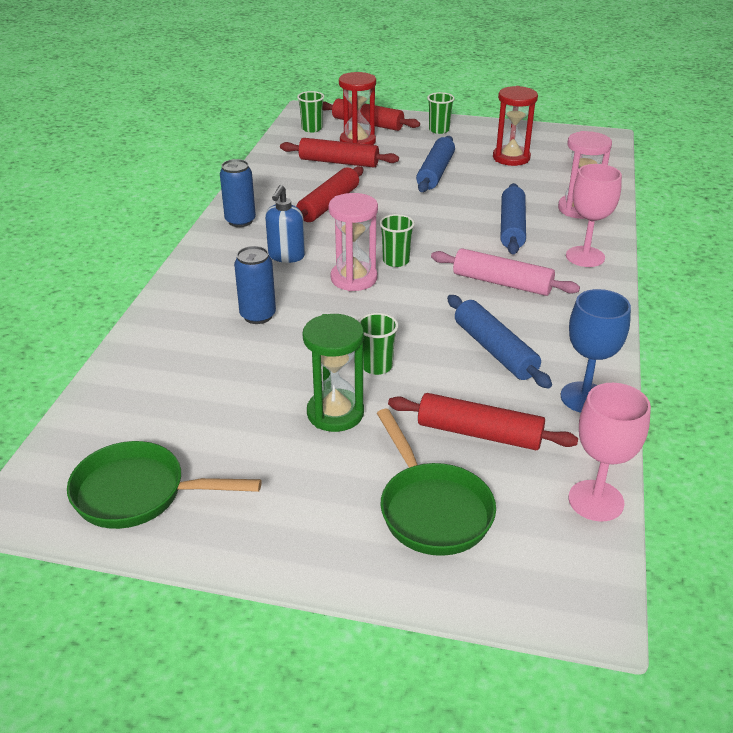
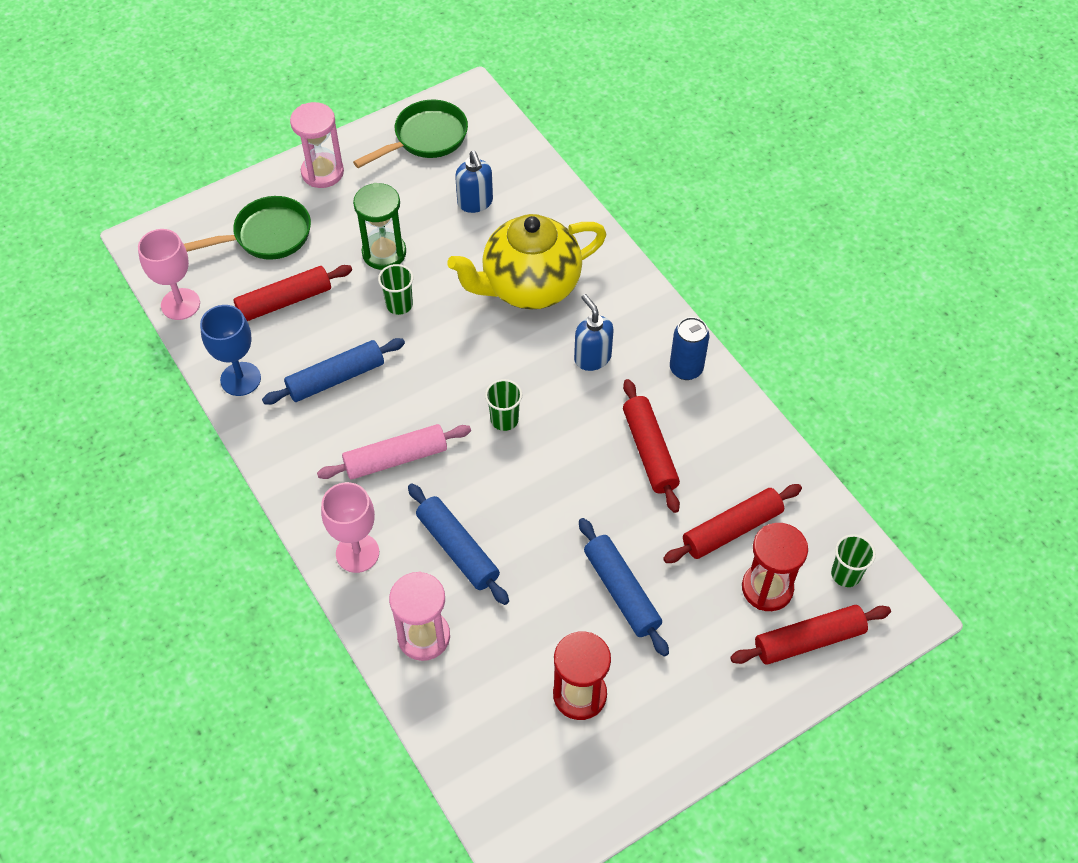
camera: 135 degrees right, 20 degrees up
blue can [234,246,276,324] -> yellow teapot [447,214,606,309]
pink hourglass [329,193,378,291] -> pink hourglass moved to [290,102,344,188]
green pan [377,409,496,556] -> green pan turned 135 degrees clockwise [184,196,311,260]
green cup [427,92,455,134] -> none
blue rolling pin [447,295,552,388] -> blue rolling pin turned 45 degrees counterclockwise [262,338,405,405]
none -> blue soap dispenser [455,151,493,213]

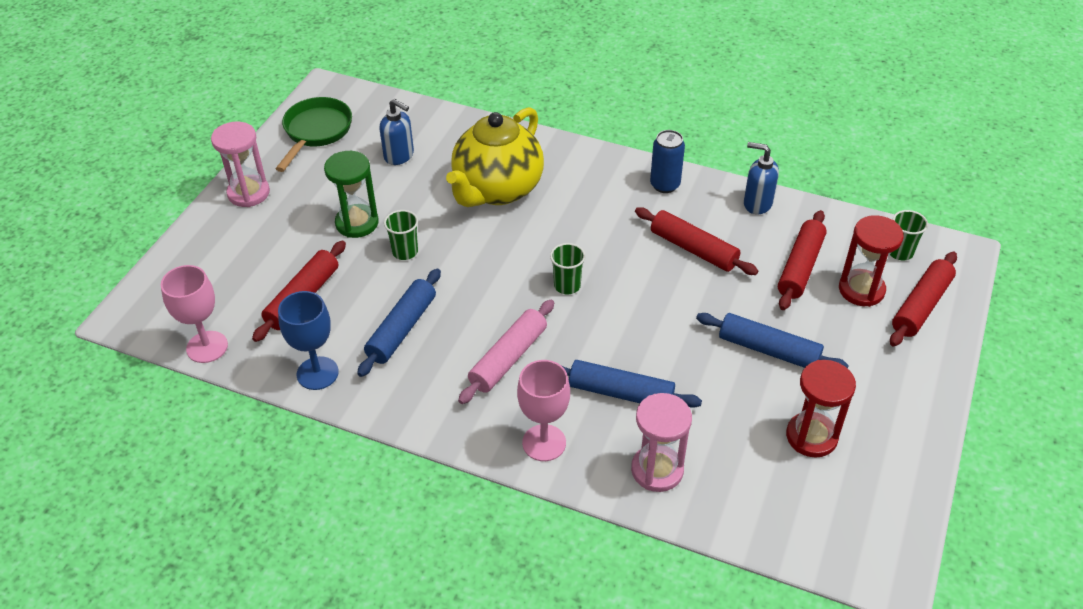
camera: 35 degrees left, 10 degrees down
green pan [184,196,311,260] -> none
blue soap dispenser [574,294,614,371] -> blue soap dispenser moved to [744,142,779,214]

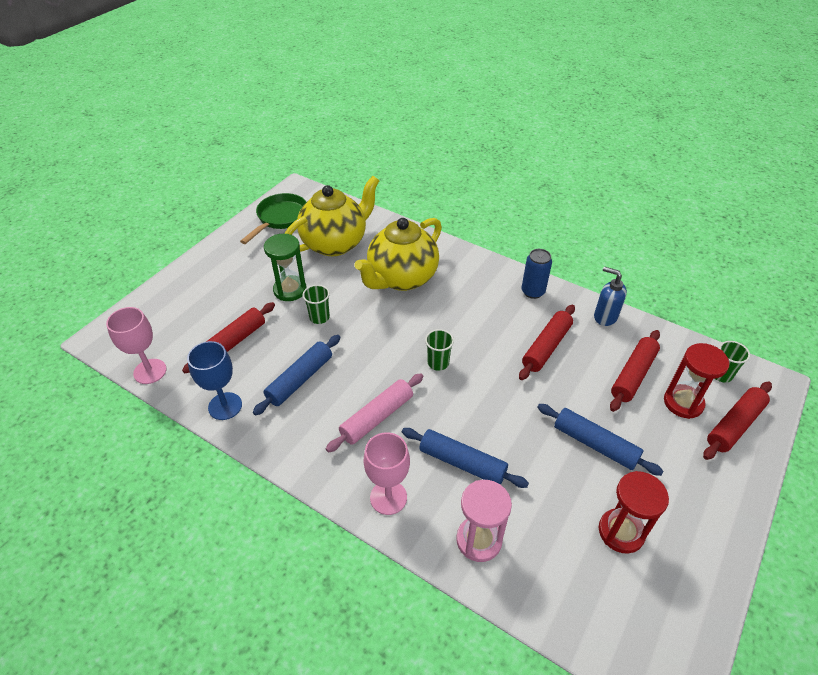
camera: 10 degrees right, 0 degrees up
pink hourglass [211,122,270,207] -> none
blue soap dispenser [380,99,414,165] -> yellow teapot [285,176,380,256]
red rolling pin [635,207,758,275] -> red rolling pin turned 75 degrees clockwise [519,305,575,380]

